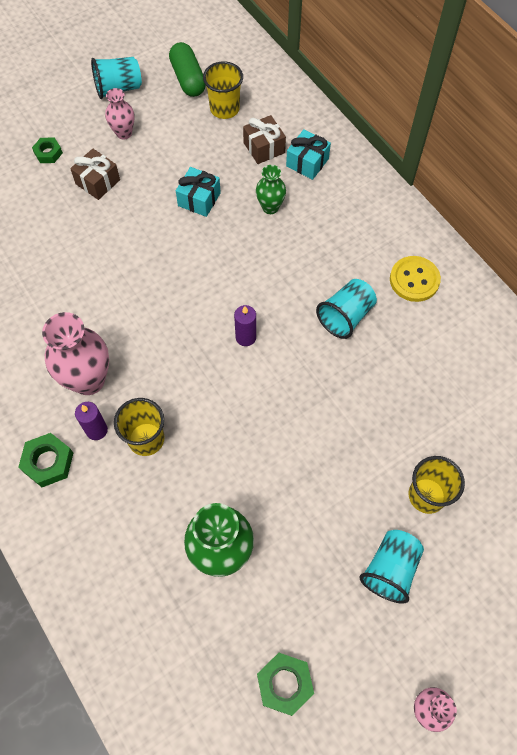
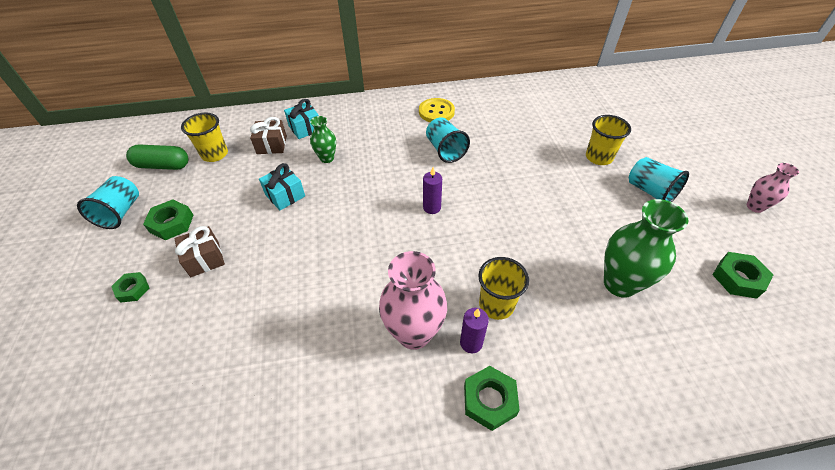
camera: 65 degrees left, 15 degrees down
pink vase [105,88,135,140] -> green nut [143,199,193,240]

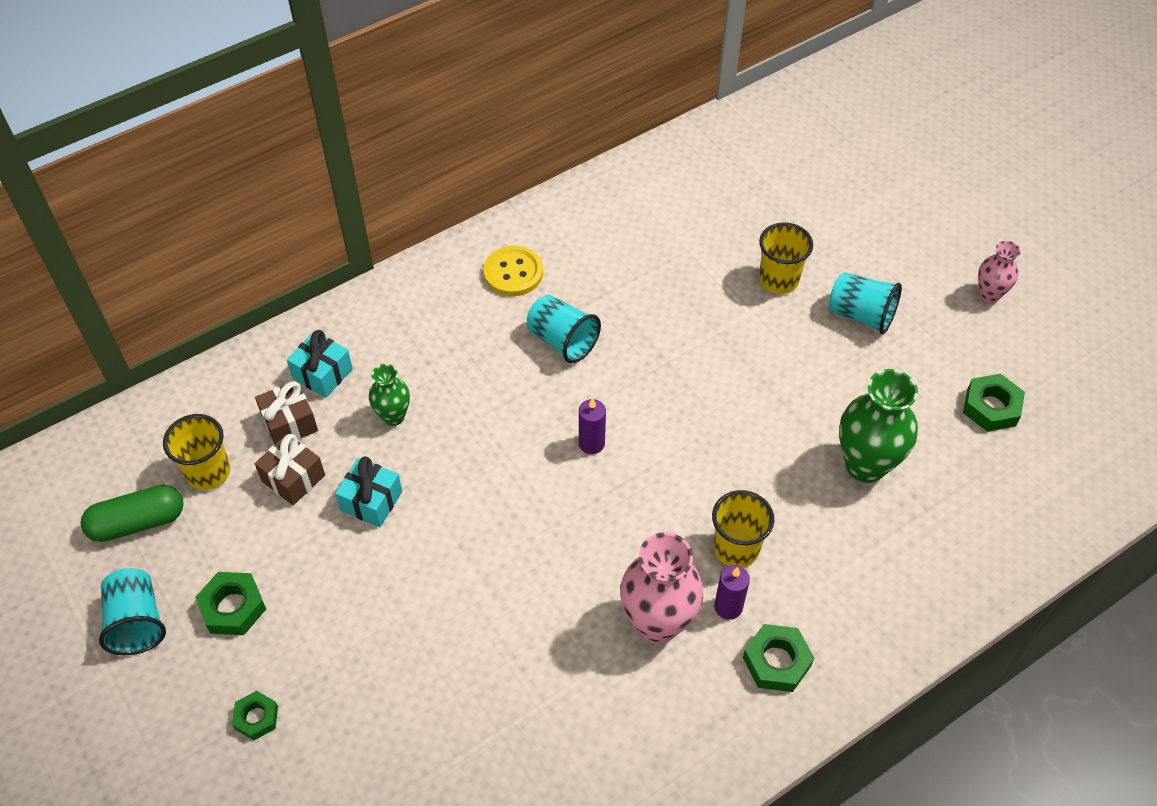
camera: 25 degrees left, 5 degrees up
brown gift [175,226,225,277] -> brown gift moved to [255,434,325,505]

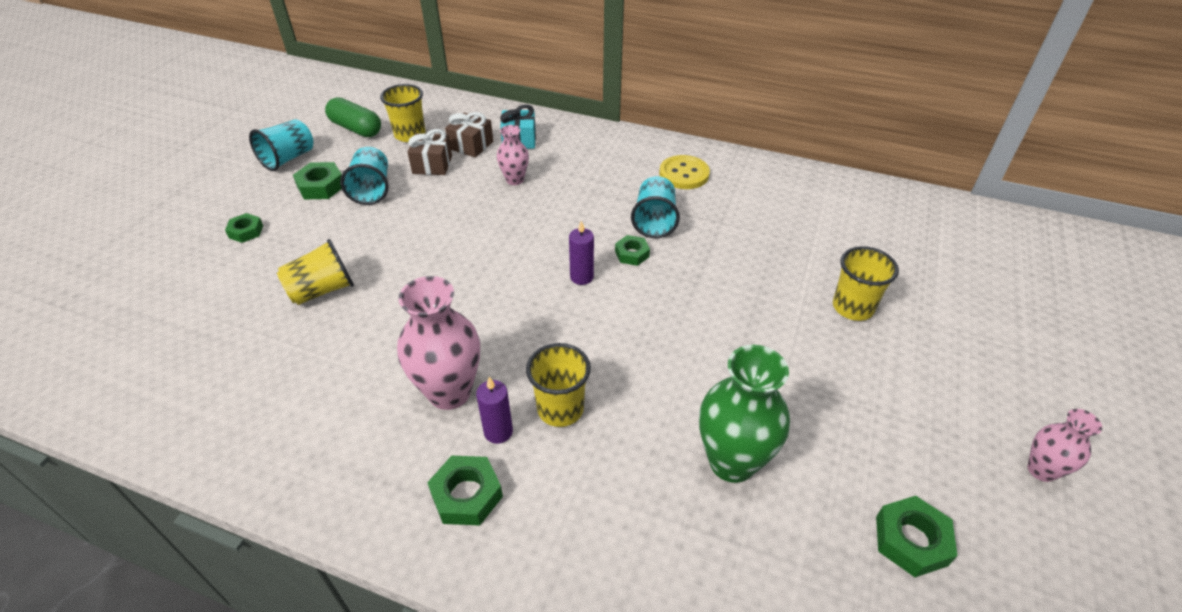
camera: 55 degrees right, 10 degrees down
turquoise gift [335,456,402,527] -> none
green vase [369,364,410,426] -> pink vase [497,125,529,185]
turquoise cup [829,272,902,334] -> turquoise cup moved to [340,147,389,205]
none -> yellow cup [277,239,354,305]
none -> green nut [615,235,650,266]

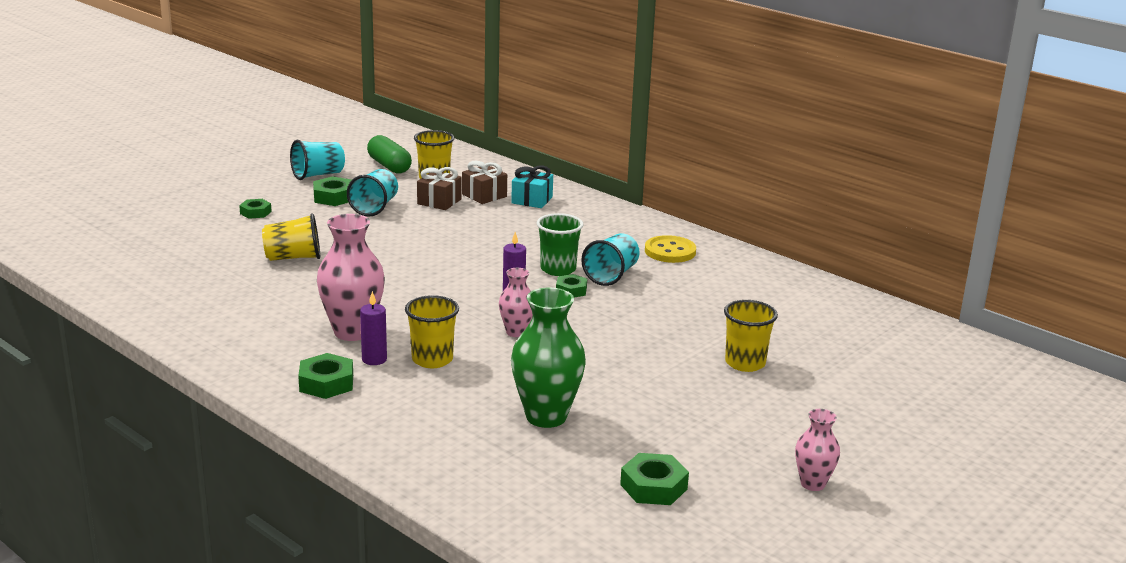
camera: 20 degrees right, 20 degrees down
pink vase [497,125,529,185] -> pink vase moved to [499,268,533,337]
none -> green cup [537,213,583,276]

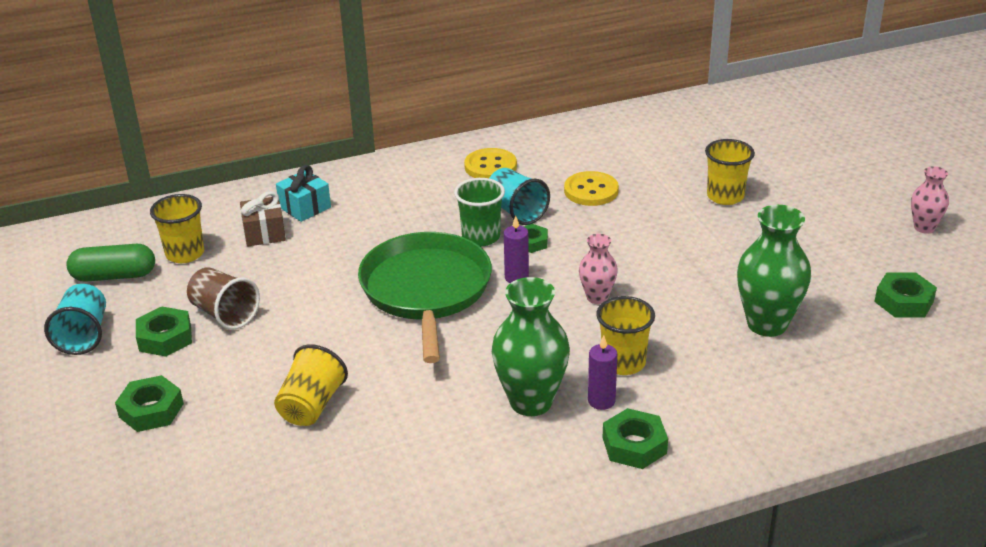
camera: 60 degrees left, 10 degrees up
green nut [239,199,272,219] -> green nut [115,375,184,432], size x1.51
pink vase [317,214,385,341] -> green vase [492,277,570,416]
turquoise cup [347,169,398,217] -> brown cup [187,267,260,330]
brown gift [417,167,462,210] -> none
none -> green pan [358,232,492,363]
none -> yellow button [564,171,619,206]

